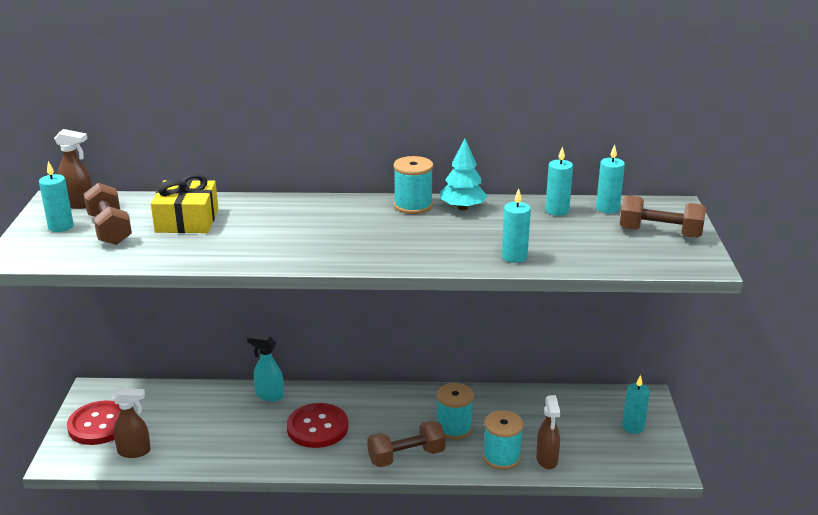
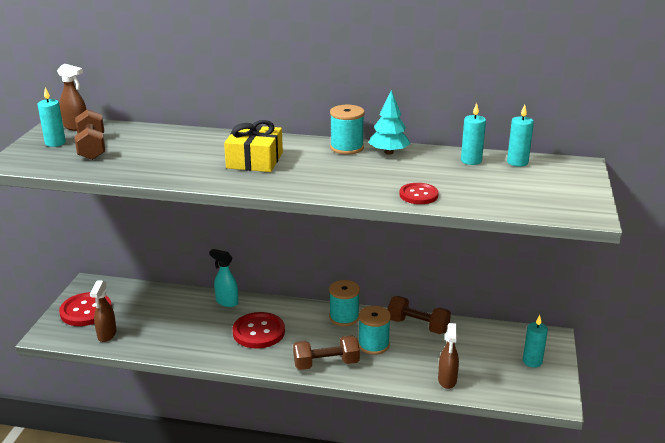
camera: 10 degrees right, 0 degrees up
brown spray bottle [112,388,151,458] -> brown spray bottle turned 90 degrees clockwise [90,280,117,342]
yellow gift [151,174,218,233] -> yellow gift moved to [224,120,283,172]
turquoise spool [483,410,523,470] -> turquoise spool moved to [329,280,360,326]
turquoise candle [502,188,531,263] -> red button [399,183,439,204]
brown dumbbell [620,195,706,238] -> brown dumbbell moved to [387,296,451,334]

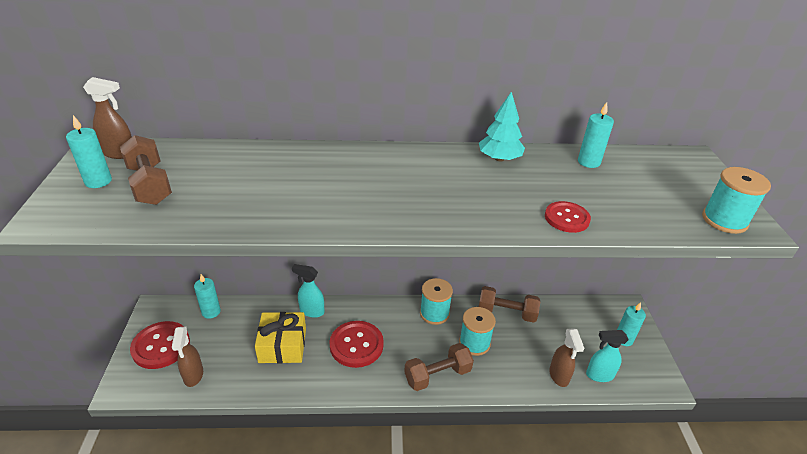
camera: 15 degrees left, 10 degrees up
yellow gift [224,120,283,172] -> yellow gift moved to [255,312,306,363]
turquoise spool [330,105,365,155] -> turquoise spool moved to [702,167,771,234]
turquoise candle [507,105,534,167] -> turquoise candle moved to [194,274,221,319]
none -> turquoise spray bottle [586,330,629,382]

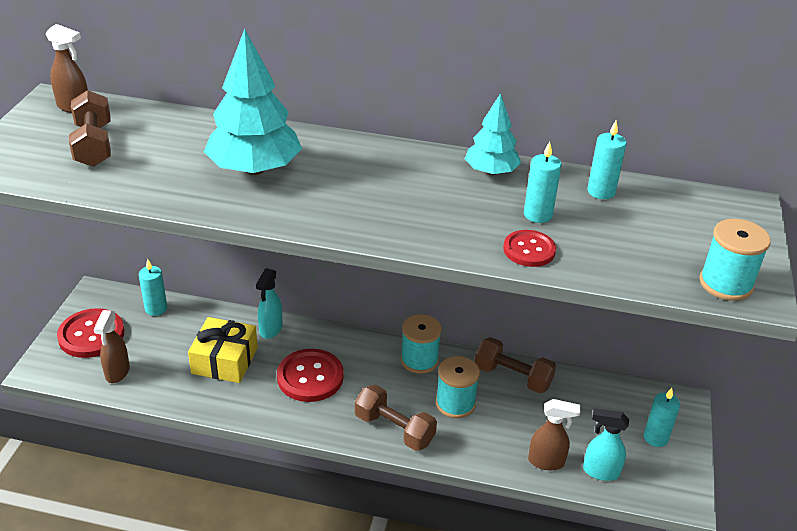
camera: 15 degrees right, 0 degrees up
turquoise candle [66,115,112,188] -> turquoise candle moved to [524,142,562,223]
turquoise spray bottle [292,264,324,318] -> turquoise spray bottle turned 105 degrees counterclockwise [256,268,283,339]
brown dumbbell [404,343,474,391] -> brown dumbbell turned 45 degrees clockwise [355,385,437,451]
brown spray bottle [549,328,584,387] -> brown spray bottle turned 90 degrees counterclockwise [528,399,581,470]
none -> turquoise tree [204,29,302,175]

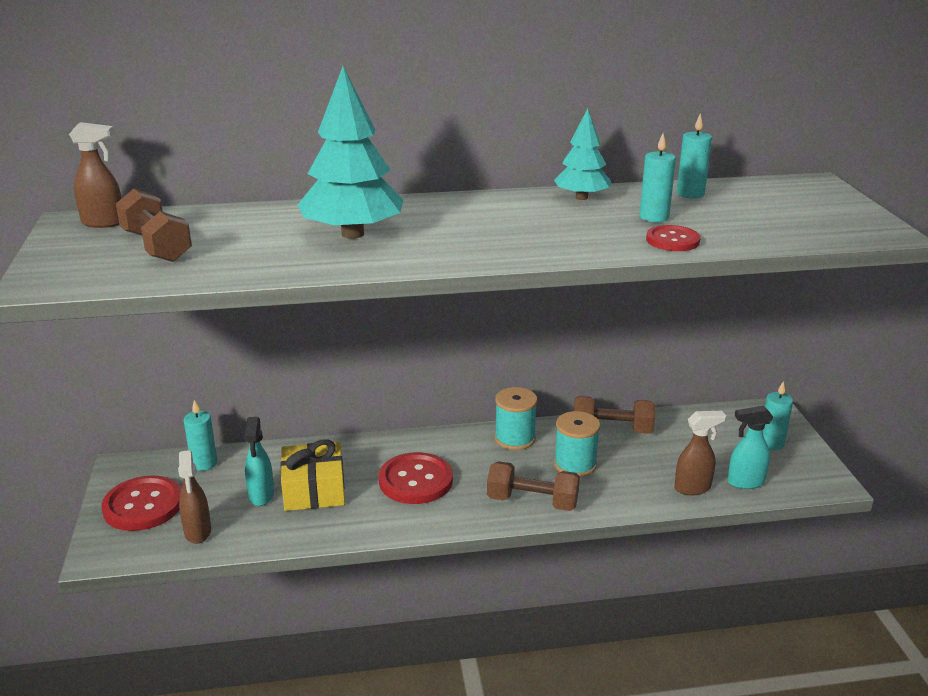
camera: 20 degrees left, 10 degrees down
turquoise spray bottle [256,268,283,339] -> turquoise spray bottle moved to [244,417,274,506]
turquoise spool [699,219,771,301] -> none

